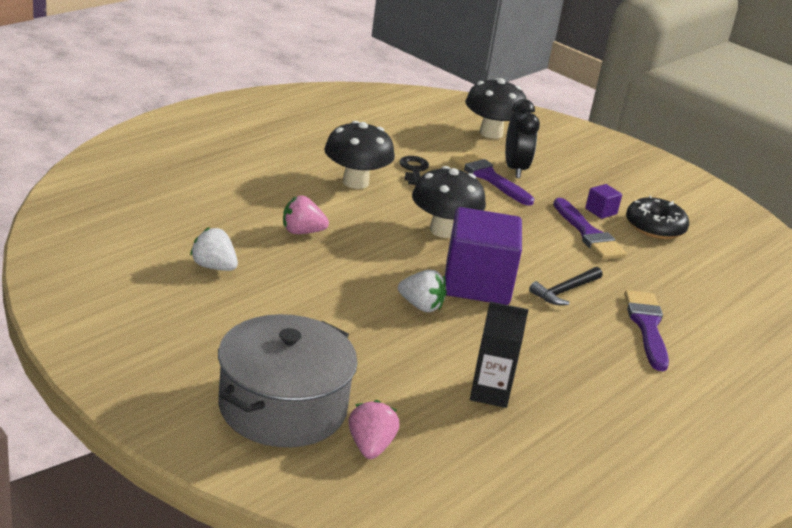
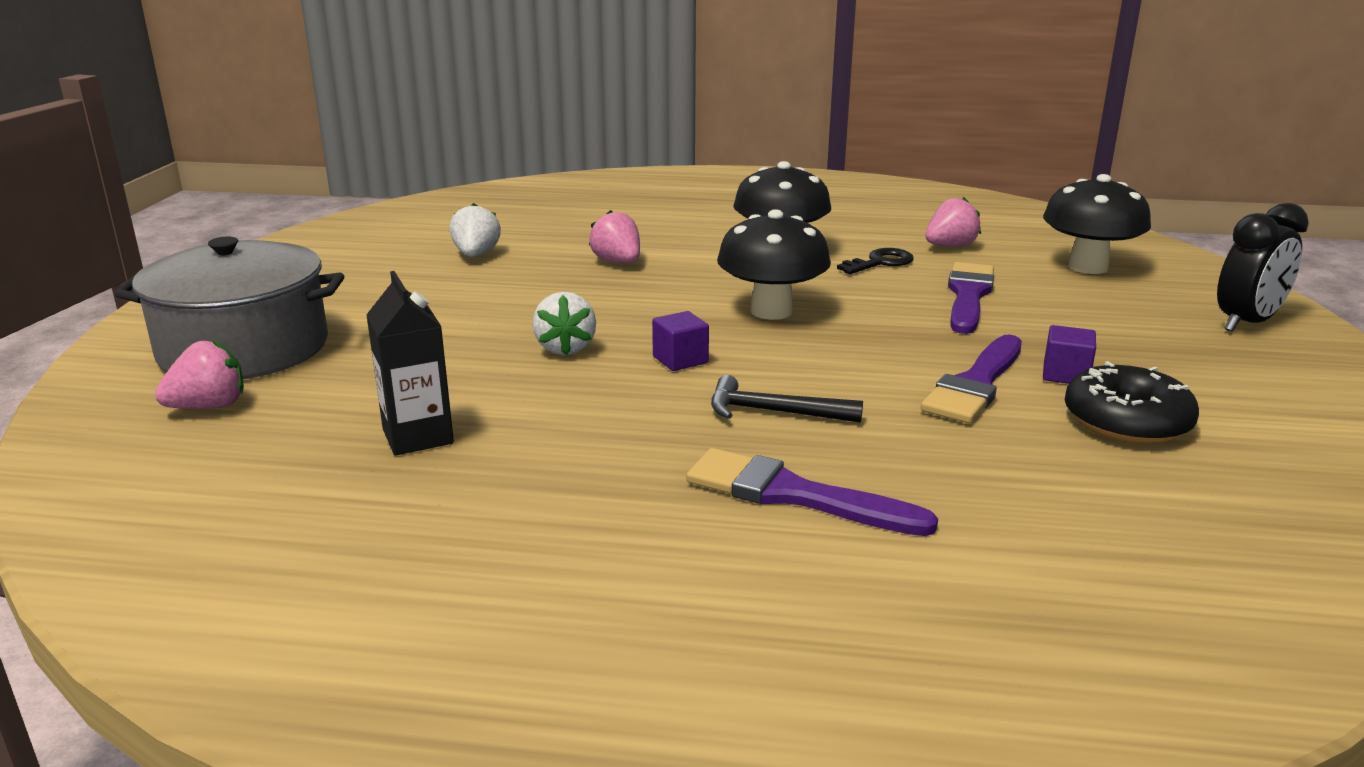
camera: 60 degrees right, 5 degrees down
purple cube [445,207,522,305] -> purple cube [652,311,709,371], size x0.41
black clock [505,99,540,178] -> black clock moved to [1217,203,1309,332]
purple brush [625,290,669,371] -> purple brush turned 120 degrees counterclockwise [686,448,938,536]
none -> pink strawberry [925,197,981,247]

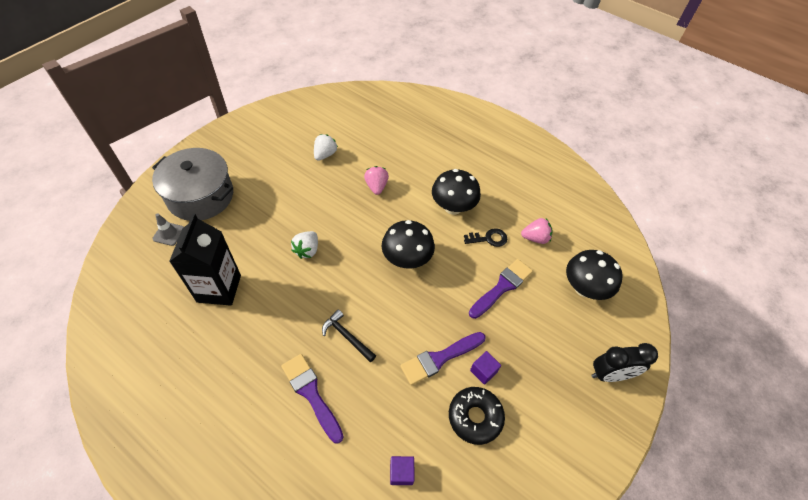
camera: 25 degrees right, 30 degrees up
pink strawberry [155,340,244,409] -> grey traffic cone [152,213,184,246]
black carton [366,271,454,456] -> black carton [169,214,241,306], size x1.57
purple cube [652,311,709,371] -> purple cube moved to [390,456,415,485]

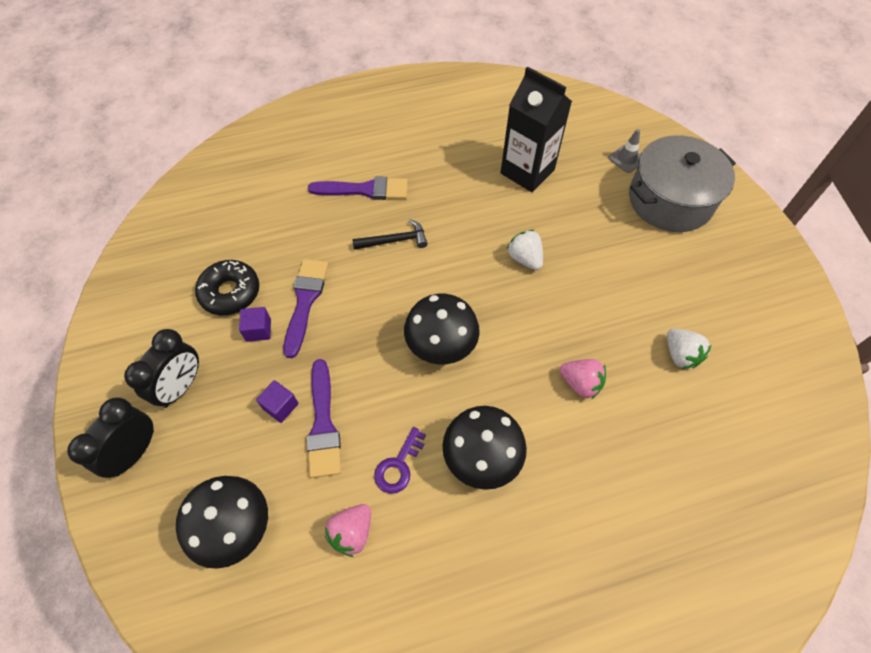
camera: 130 degrees right, 5 degrees up
purple cube [390,456,415,485] -> purple cube moved to [256,380,298,423]
black key [464,228,507,247] -> purple key [374,427,426,494]
none -> black clock [124,329,199,408]

